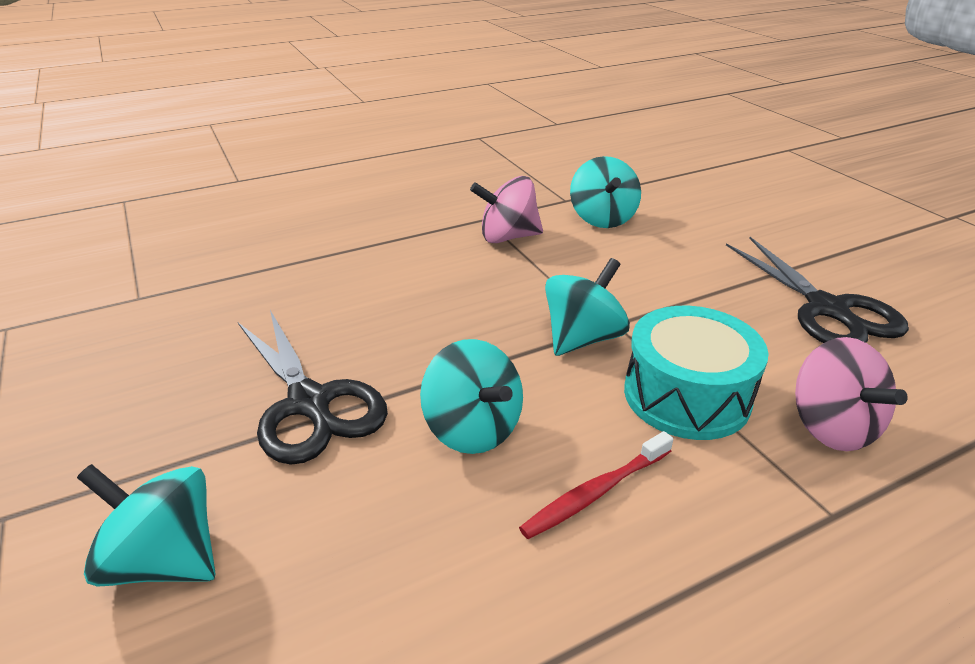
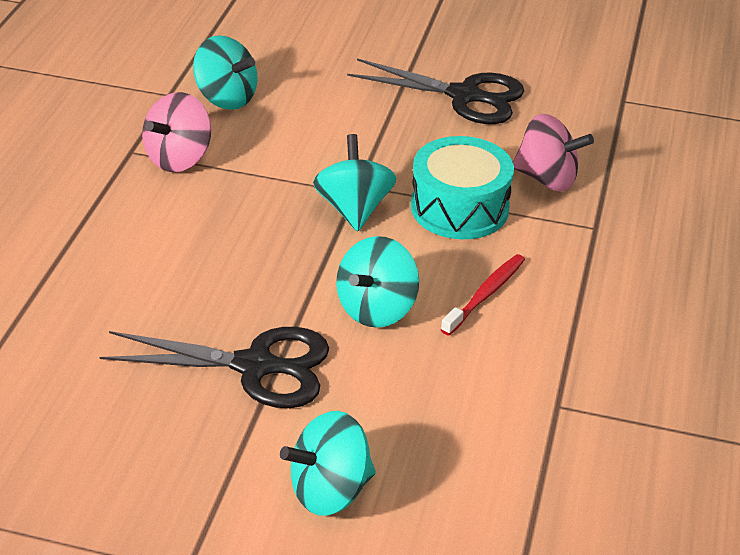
camera: 50 degrees left, 5 degrees up
turquoise spinning top [420,339,523,454] -> turquoise spinning top turned 120 degrees clockwise [336,236,419,328]
red toothbrush [519,431,673,539] -> red toothbrush turned 150 degrees counterclockwise [441,254,525,336]

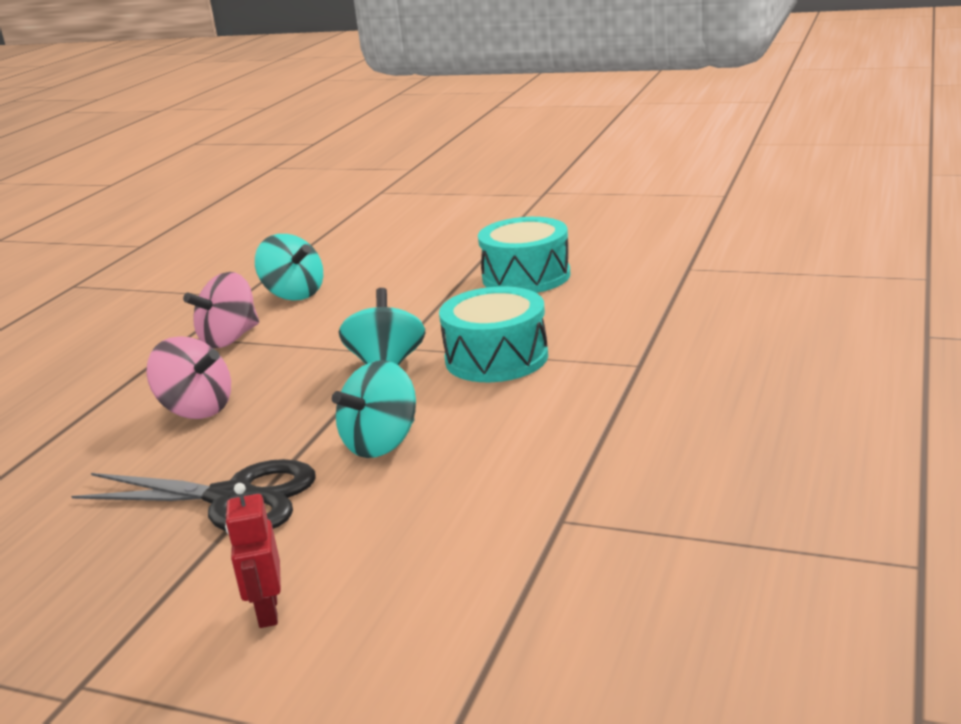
camera: 10 degrees right, 15 degrees down
turquoise spinning top [280,411,376,516] -> red robot [225,483,281,628]
black scissors [347,58,524,124] -> turquoise drum [478,217,570,293]
red toothbrush [441,254,525,336] -> none
pink spinning top [513,114,594,191] -> pink spinning top moved to [146,336,231,419]

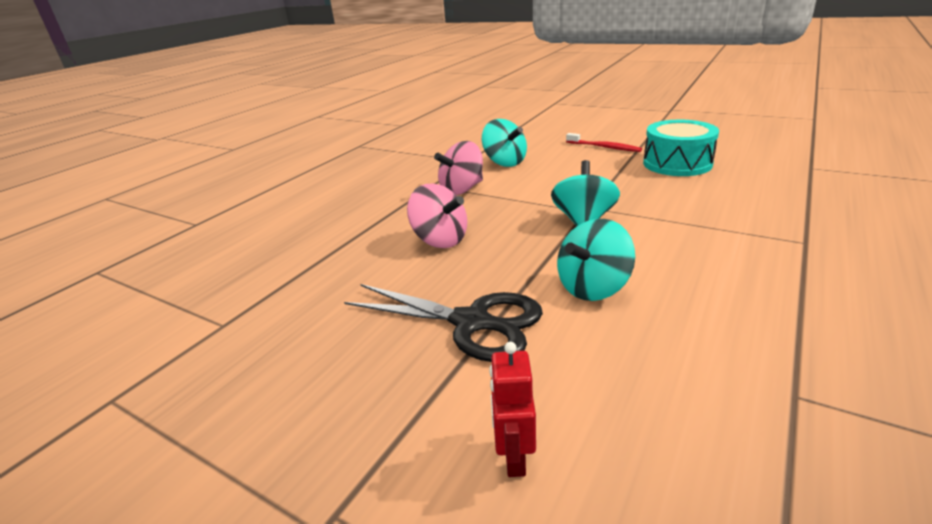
camera: 10 degrees right, 5 degrees up
turquoise drum [439,286,548,382] -> none
none -> red toothbrush [566,133,642,152]

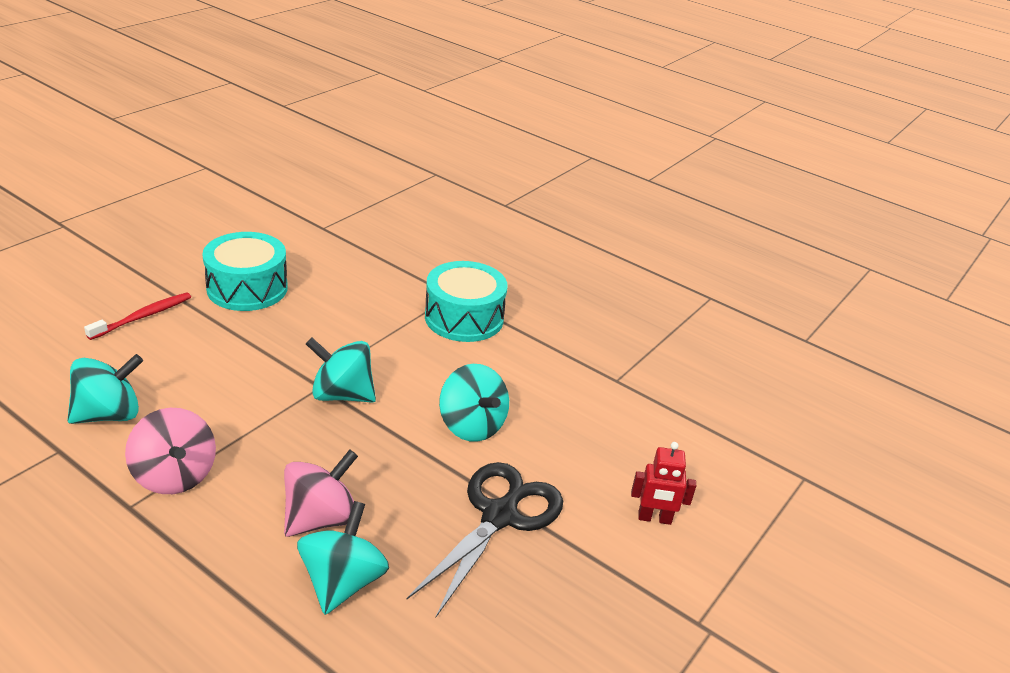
camera: 90 degrees left, 5 degrees up
none -> turquoise spinning top [297,501,389,615]
none -> turquoise drum [425,261,508,342]

